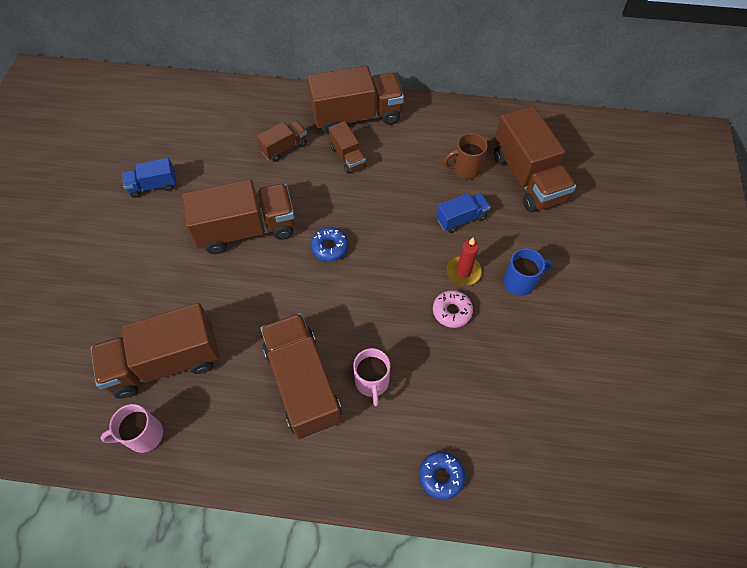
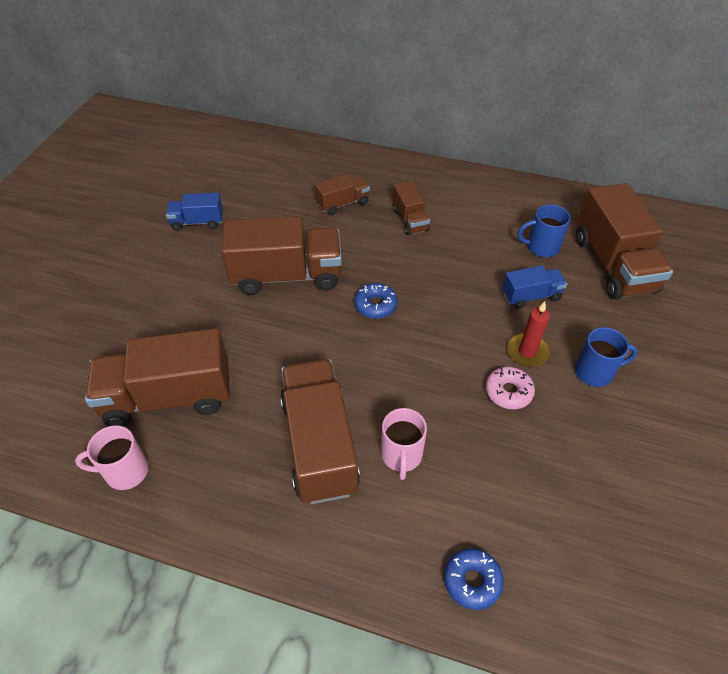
camera: 10 degrees right, 10 degrees down
brown truck [307,66,404,134] -> none
brown mug [444,133,488,179] -> blue mug [518,204,571,257]

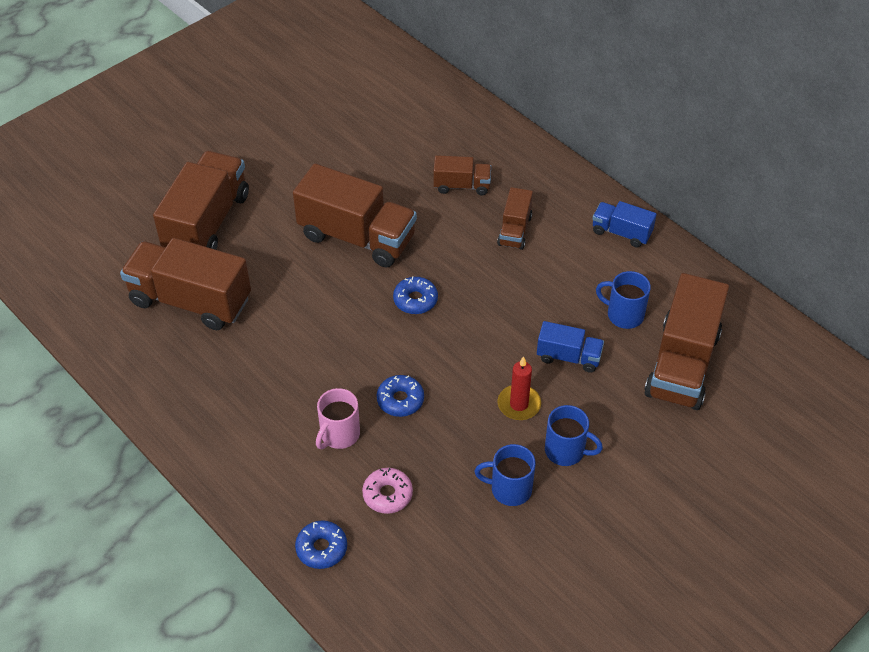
camera: 30 degrees right, 0 degrees up
pink mug [75,425,149,490] -> none
blue truck [166,192,223,231] -> blue truck moved to [592,201,657,248]
brown truck [280,359,360,504] -> brown truck moved to [153,151,249,250]
pink donut [486,367,535,409] -> pink donut moved to [362,468,413,514]
none -> blue donut [377,375,424,417]
none -> blue mug [474,444,536,506]

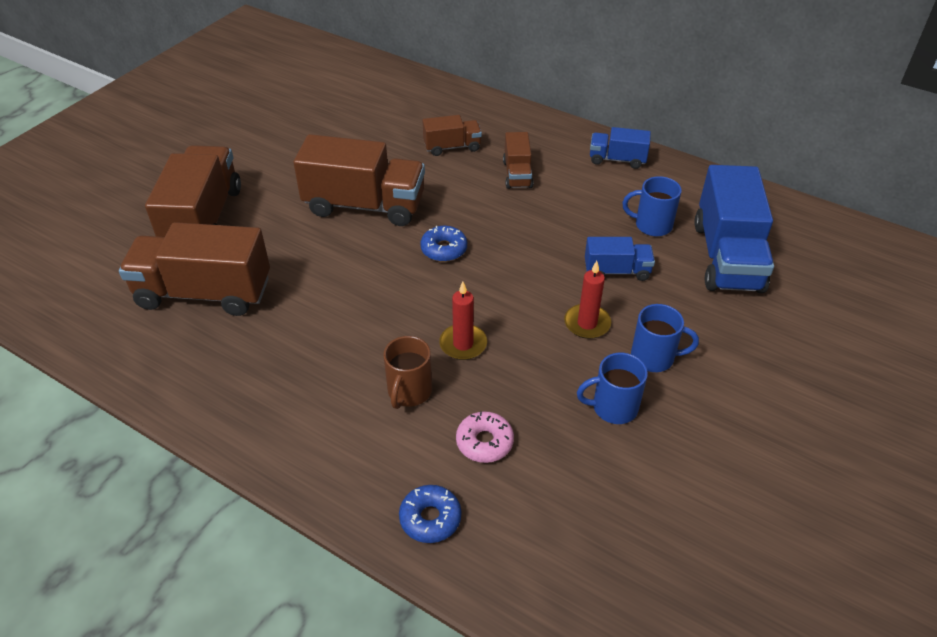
camera: 15 degrees left, 5 degrees down
pink mug [316,388,360,449] -> brown mug [384,336,432,409]
blue donut [377,375,424,417] -> red candle [439,282,487,360]
brown truck [644,273,729,410] -> blue truck [694,165,774,293]

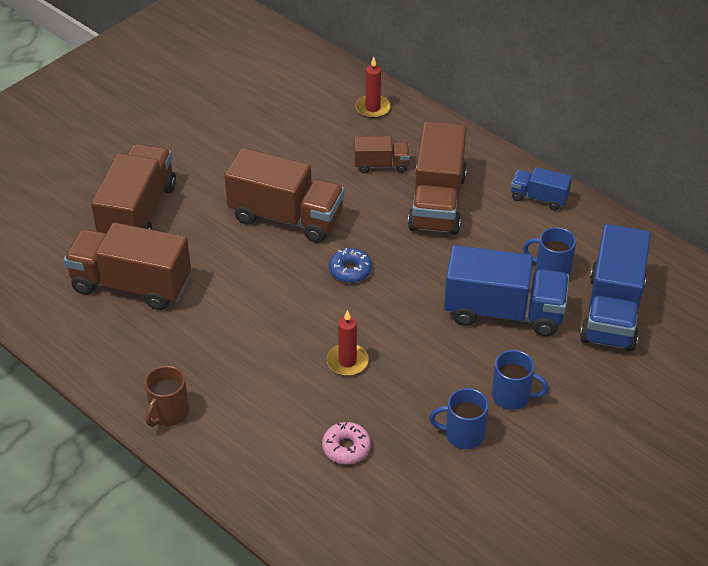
camera: 10 degrees right, 0 degrees up
brown mug [384,336,432,409] -> brown mug moved to [145,366,189,427]
blue donut [399,485,461,543] -> none
brown truck [503,132,534,189] -> brown truck [408,121,467,235], size x1.95
red candle [564,261,611,339] -> red candle moved to [355,57,391,118]
blue truck [585,237,655,281] -> blue truck [444,245,569,336], size x1.95

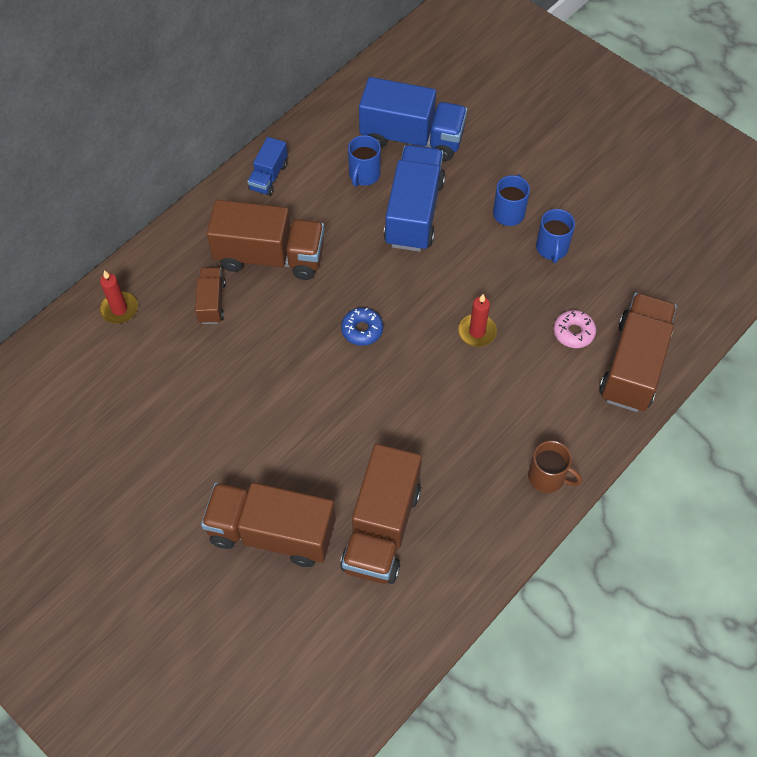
camera: 90 degrees left, 15 degrees up
brown truck [224,148,345,243] -> brown truck moved to [599,293,677,412]

